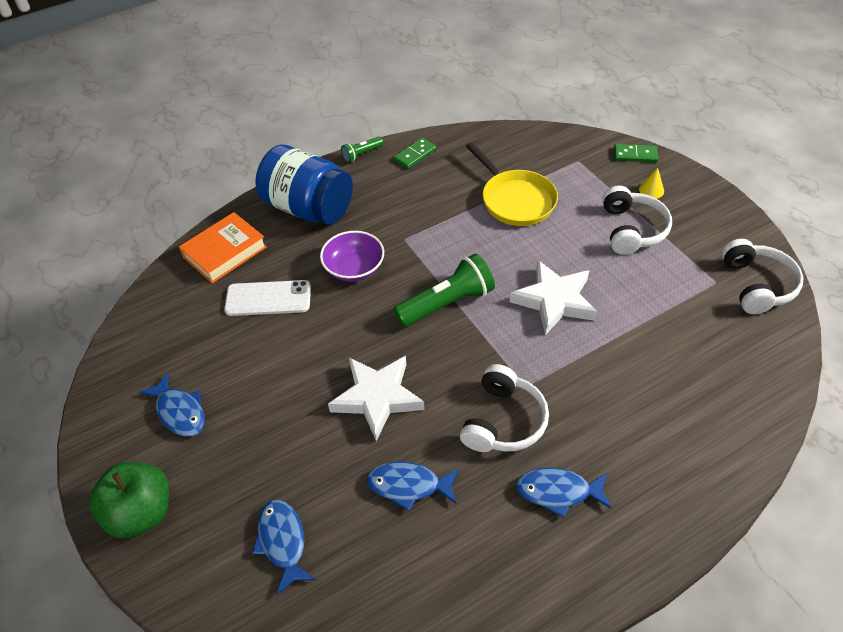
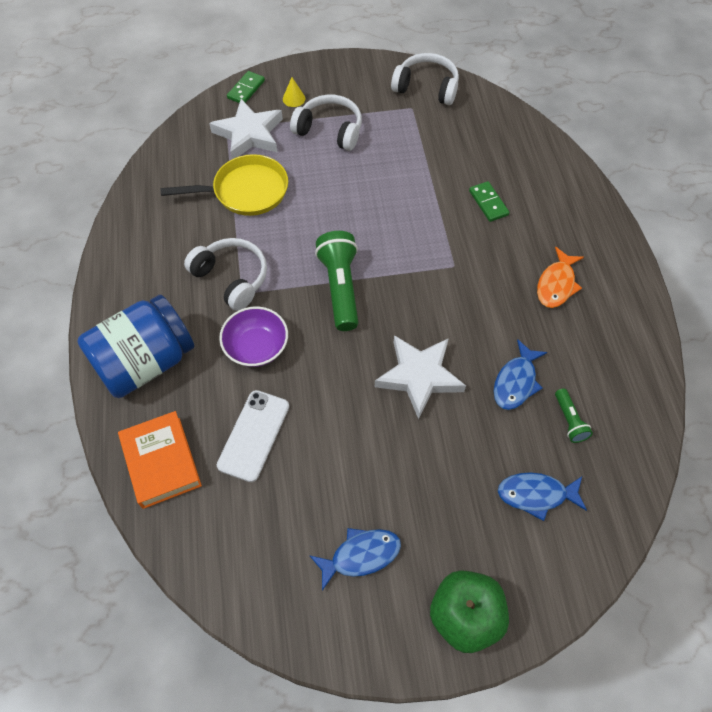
camera: 70 degrees left, 10 degrees up
green flashlight [341,136,384,163] -> green flashlight moved to [555,388,593,443]
green domino [393,138,436,169] -> green domino moved to [469,181,509,222]
white headphones [460,364,549,452] -> white headphones moved to [184,238,267,311]
white star [510,260,597,335] -> white star moved to [209,99,283,159]
blue fish [516,468,611,518] -> orange fish [537,247,584,308]

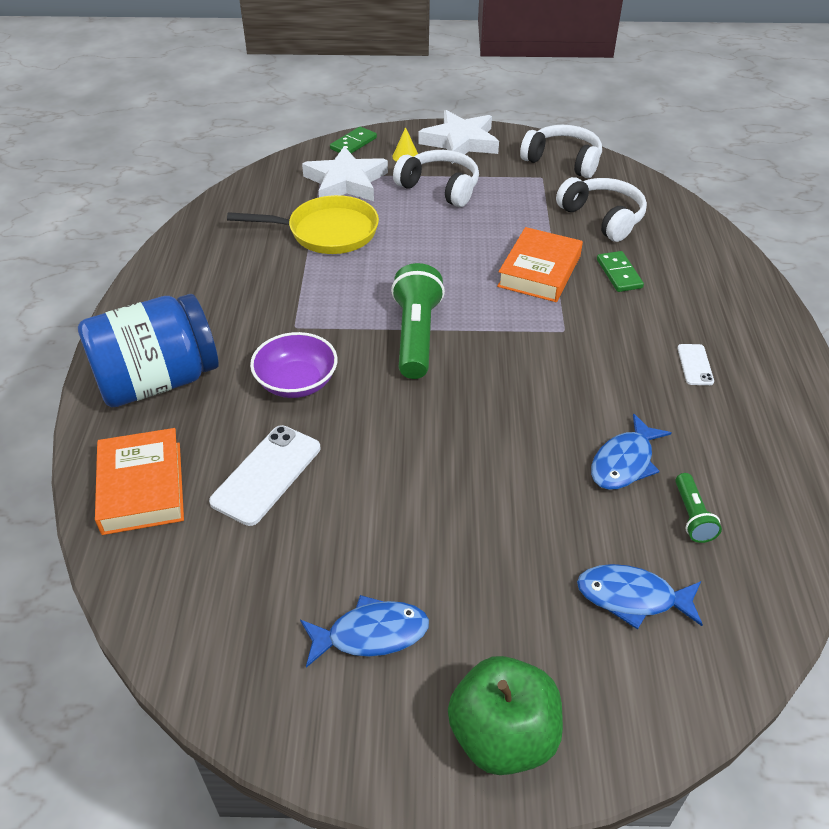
camera: 10 degrees right, 15 degrees down
white headphones [184,238,267,311] -> white headphones moved to [556,177,647,242]
white star [375,335,466,419] -> white star moved to [419,110,499,164]
orange fish [537,247,584,308] -> white phone [677,344,714,385]
none -> orange book [497,227,583,302]

